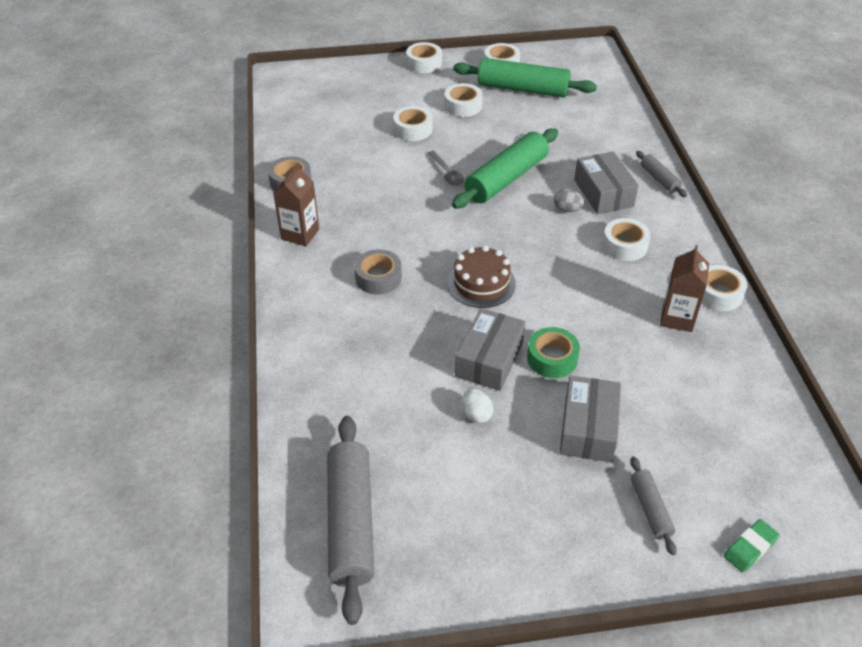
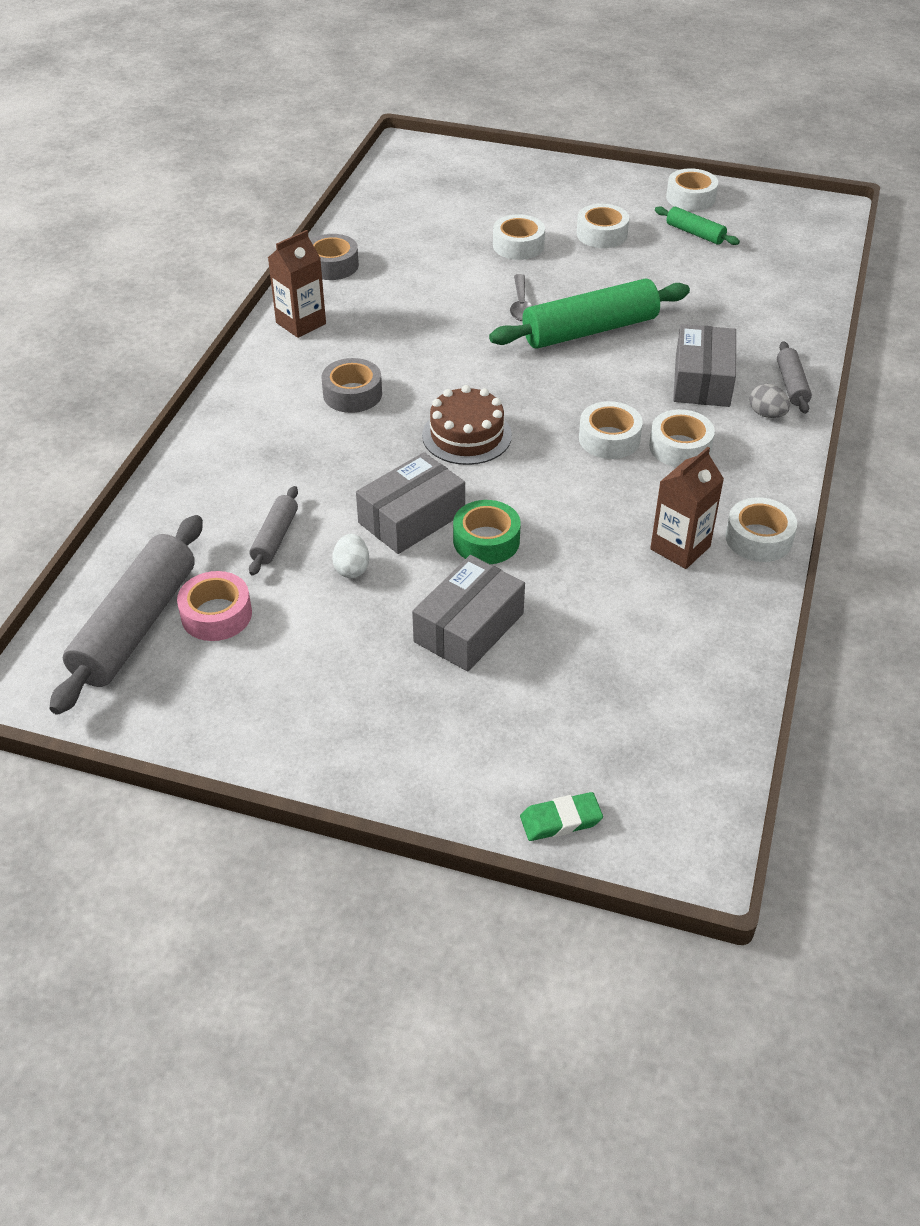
camera: 25 degrees right, 0 degrees up
white tape [406,42,442,73] -> white tape moved to [579,401,643,459]
green rolling pin [453,58,597,98] -> green rolling pin [655,206,740,245], size x0.50
grey egg [554,189,585,212] -> grey egg moved to [749,384,790,418]
grey rolling pin [630,457,677,555] -> grey rolling pin moved to [249,486,298,575]
none -> pink tape [177,571,252,641]

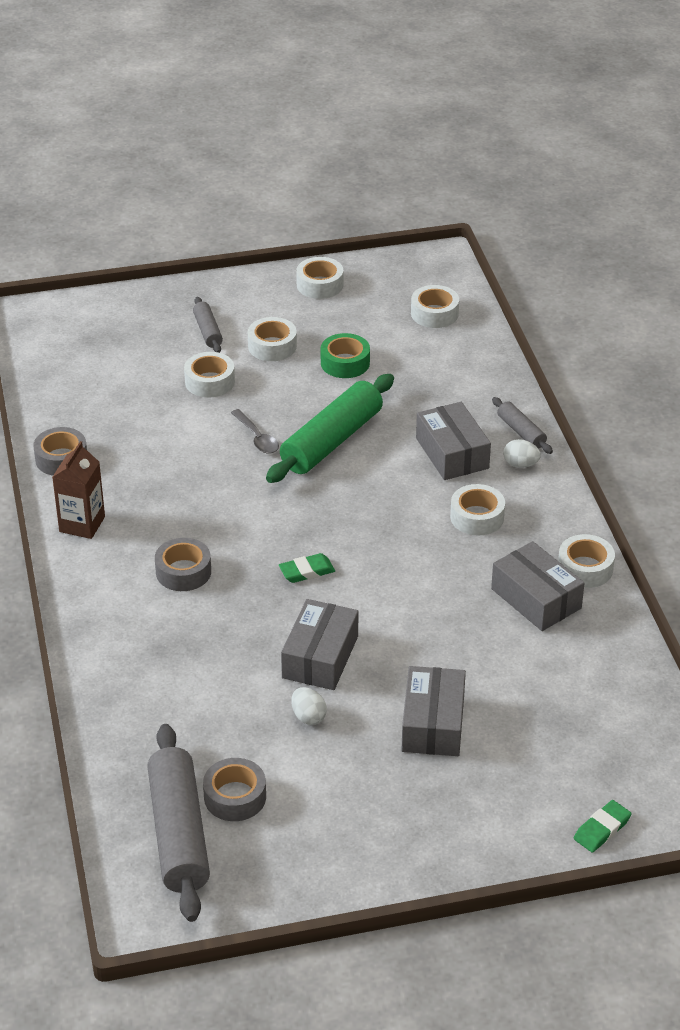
camera: 30 degrees left, 5 degrees down
pink tape [177,571,252,641] -> grey tape [203,758,266,821]
grey rolling pin [249,486,298,575] -> grey rolling pin moved to [193,297,223,353]
brown cake [422,385,512,465] -> green eraser [279,553,335,583]
green tape [453,500,521,564] -> green tape moved to [321,333,370,378]
white tape [579,401,643,459] -> white tape moved to [411,285,459,328]
brown carton [650,447,724,569] -> grey box [491,541,584,631]
green rolling pin [655,206,740,245] -> none
grey egg [749,384,790,418] -> white egg [503,439,541,468]

